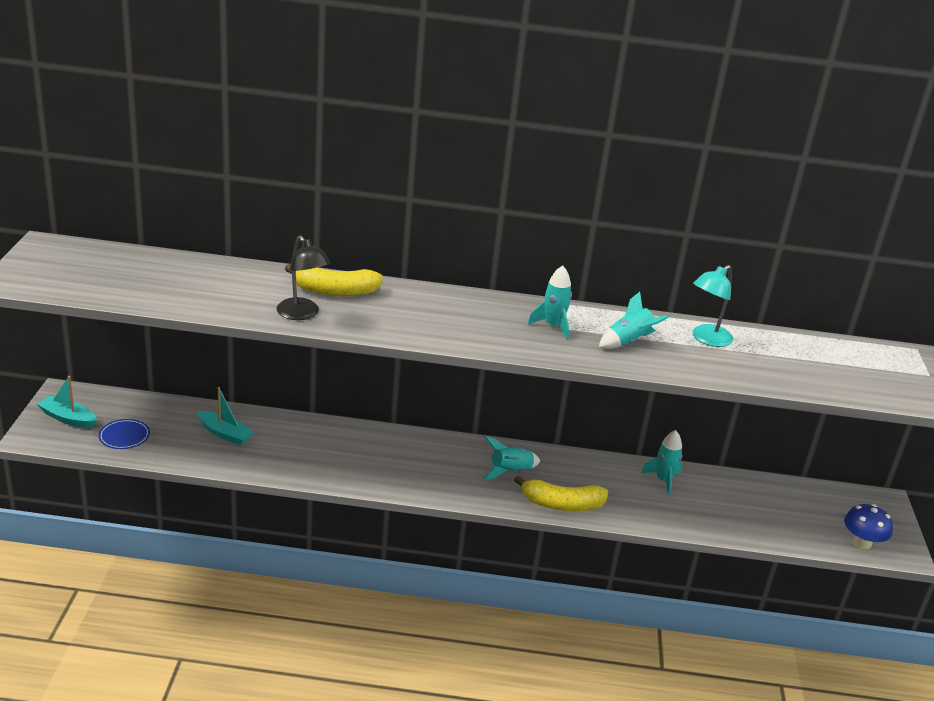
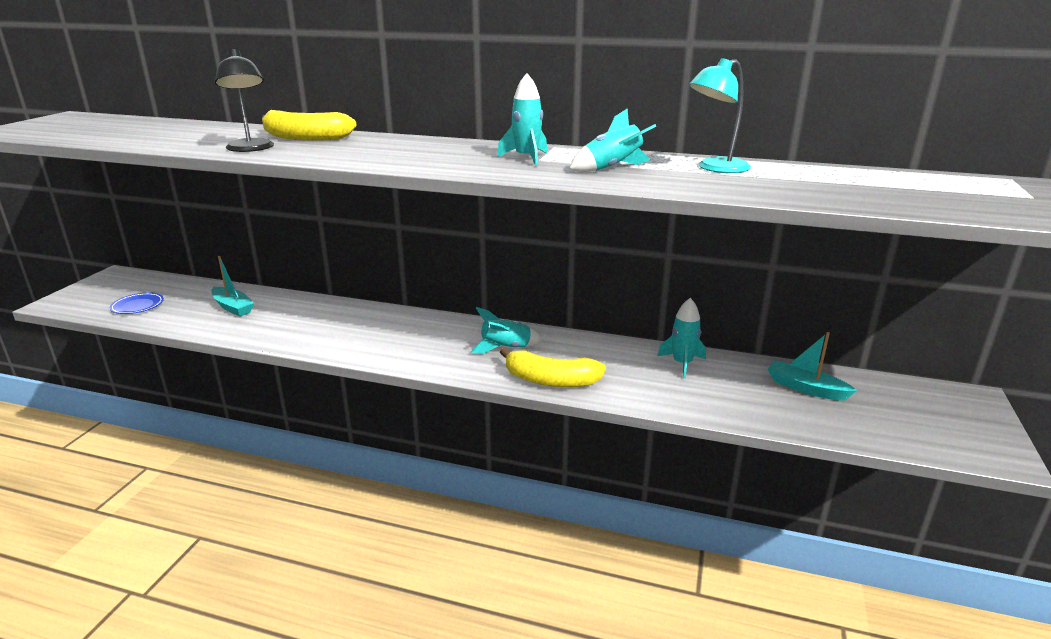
camera: 15 degrees right, 5 degrees down
turquoise boat [37,376,97,428] -> turquoise boat moved to [768,332,857,401]
blue mushroom [844,504,893,549] -> none

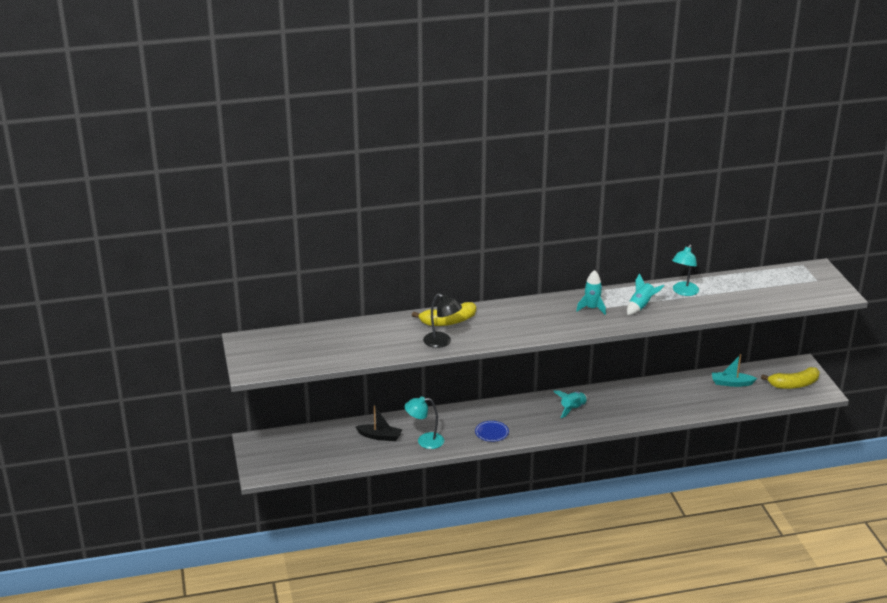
camera: 30 degrees left, 5 degrees up
blue plate [110,292,164,314] -> blue plate moved to [475,421,509,442]
turquoise boat [211,256,254,317] -> black boat [356,405,402,441]
yellow banana [500,348,606,387] -> yellow banana moved to [761,367,820,389]
turquoise rocket [658,298,706,379] -> none
none -> turquoise lamp [405,396,444,449]

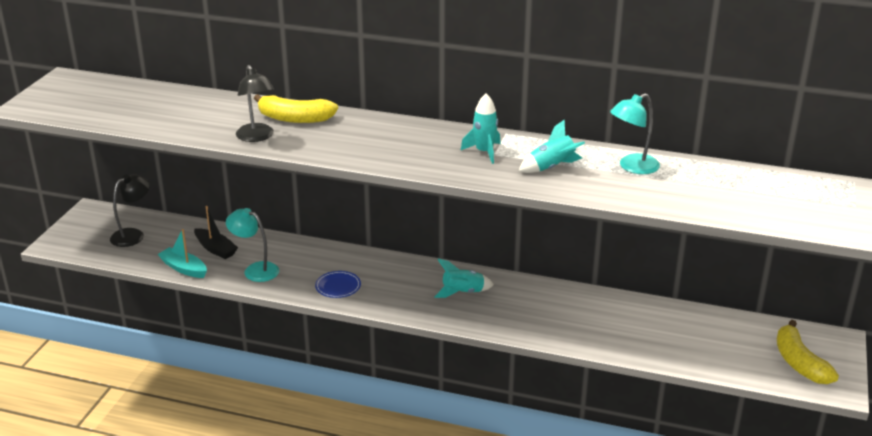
camera: 30 degrees right, 0 degrees up
turquoise boat [712,354,757,387] -> turquoise boat moved to [158,229,207,278]
yellow banana [761,367,820,389] -> yellow banana turned 60 degrees clockwise [777,320,839,384]
none -> black lamp [110,174,150,247]

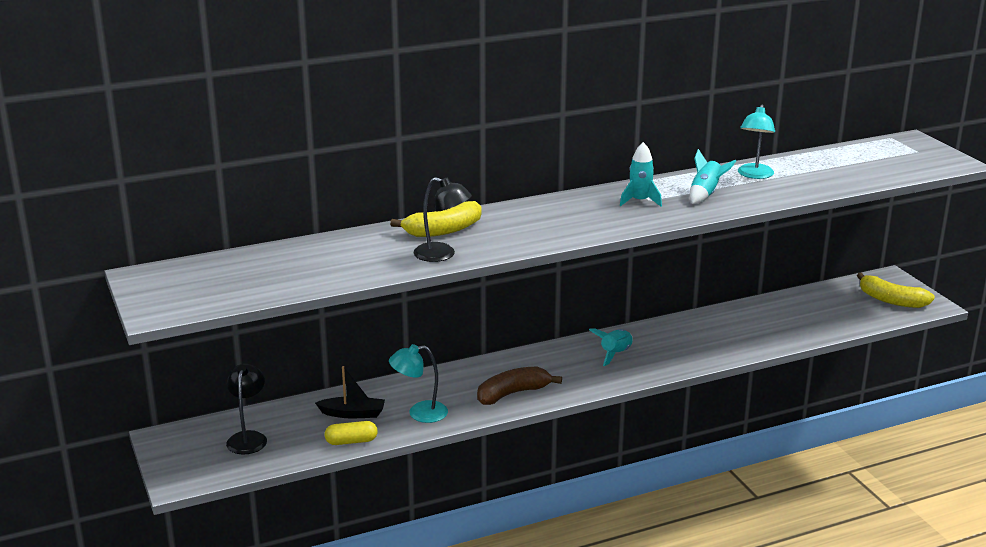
camera: 40 degrees left, 5 degrees down
turquoise boat [158,229,207,278] -> yellow capsule [325,421,378,445]
blue plate [315,271,361,298] -> brown banana [477,367,562,405]

